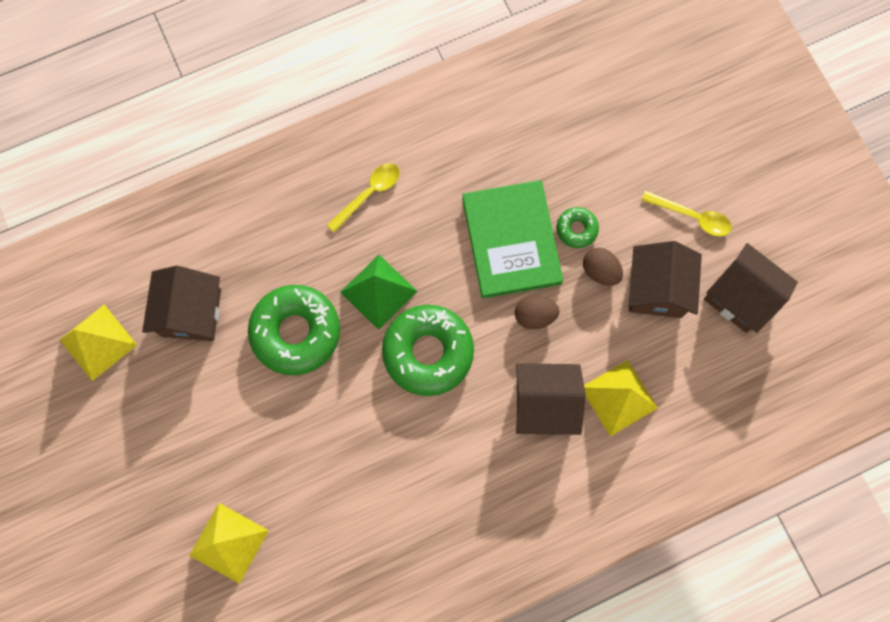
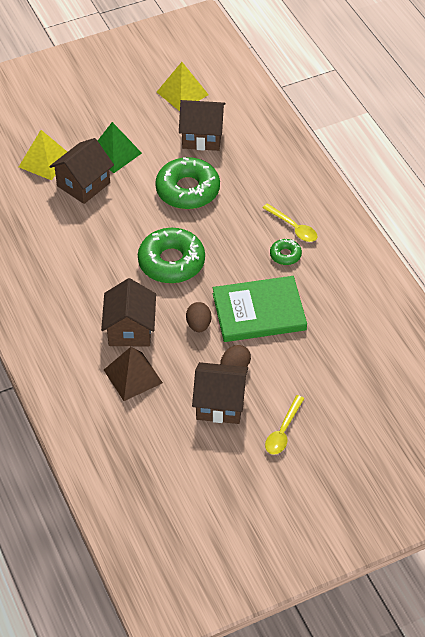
camera: 90 degrees right, 25 degrees down
green pyramid [340,255,418,330] -> green pyramid moved to [98,122,142,173]
green donut [557,207,599,248] -> green donut moved to [270,239,302,265]
yellow pyramid [584,360,658,436] -> brown pyramid [104,347,163,401]
brown house [704,243,798,333] -> brown house moved to [49,138,114,204]

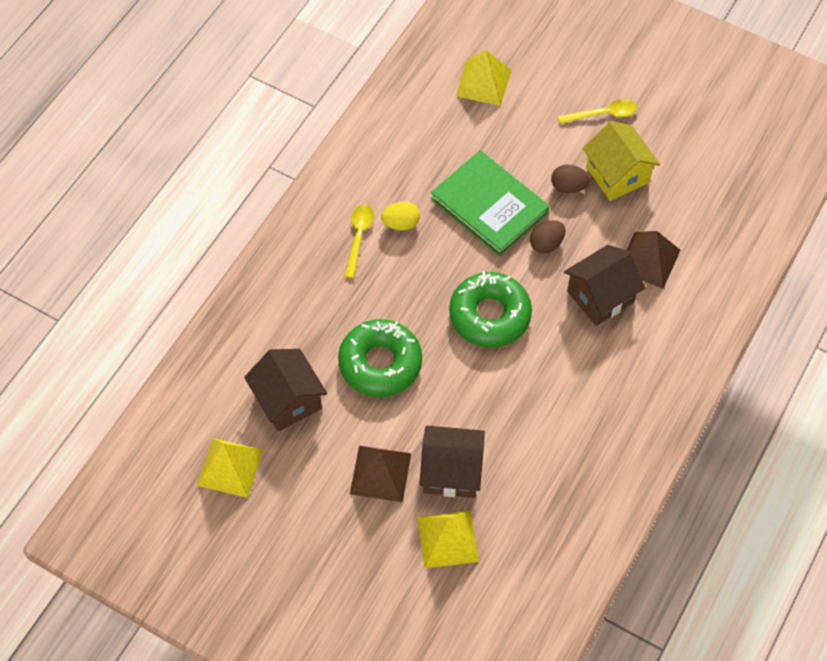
camera: 125 degrees left, 10 degrees up
green pyramid [98,122,142,173] -> brown pyramid [350,446,411,502]
brown house [192,362,248,424] -> yellow house [583,121,660,201]
green donut [270,239,302,265] -> yellow egg [381,201,420,231]
none -> yellow pyramid [456,50,511,106]

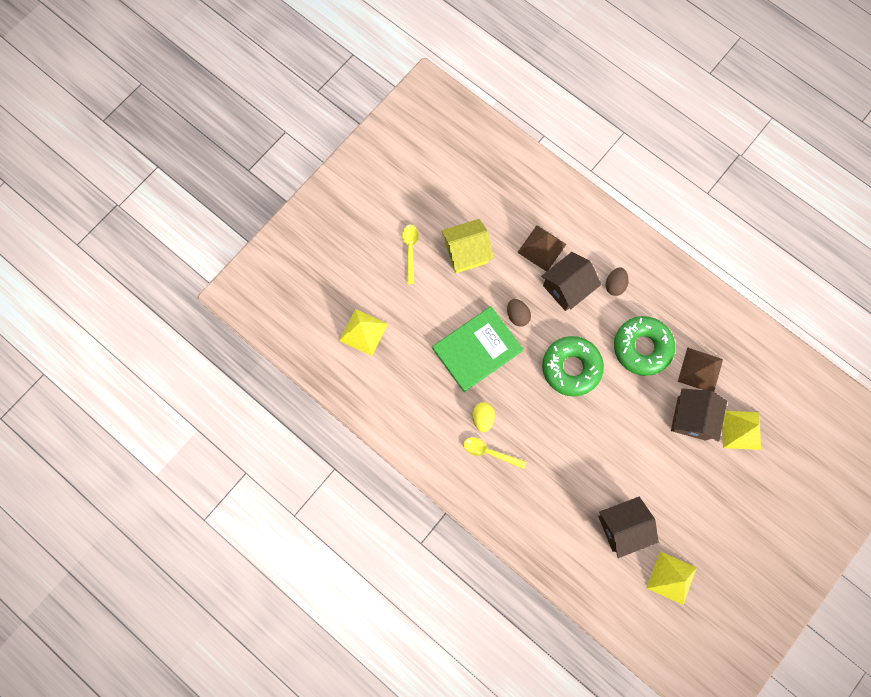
camera: 80 degrees left, 15 degrees up
green donut [338,319,422,397] -> green donut moved to [614,316,675,376]
brown pyramid [350,446,411,502] -> brown pyramid moved to [678,347,723,392]
brown egg [551,165,590,193] -> brown egg moved to [606,267,629,296]
brown house [564,245,645,326] -> brown house turned 75 degrees clockwise [541,252,601,311]

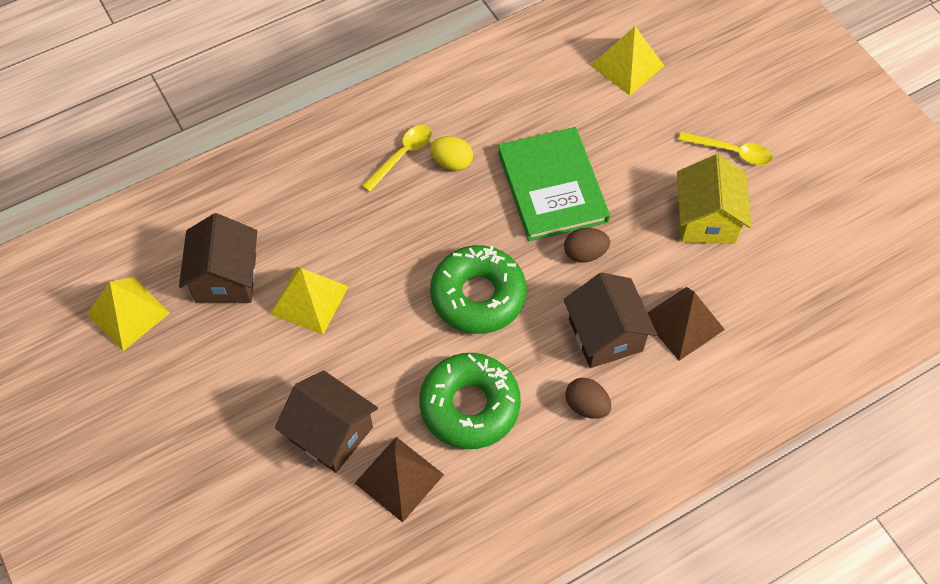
camera: 110 degrees right, 15 degrees down
yellow pyramid [722,411,761,450] -> yellow pyramid moved to [270,267,349,335]

